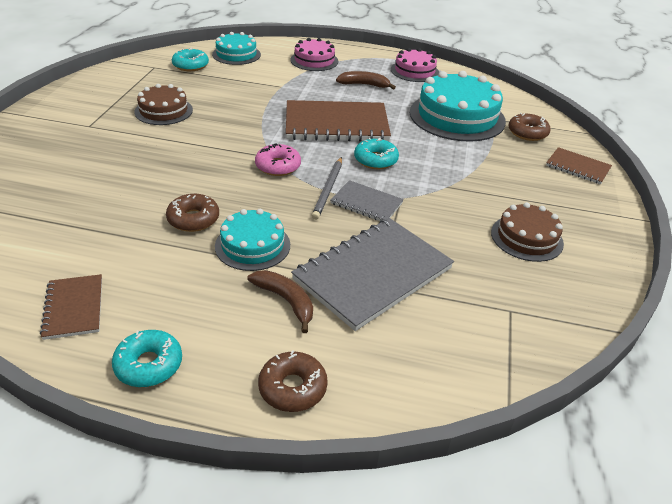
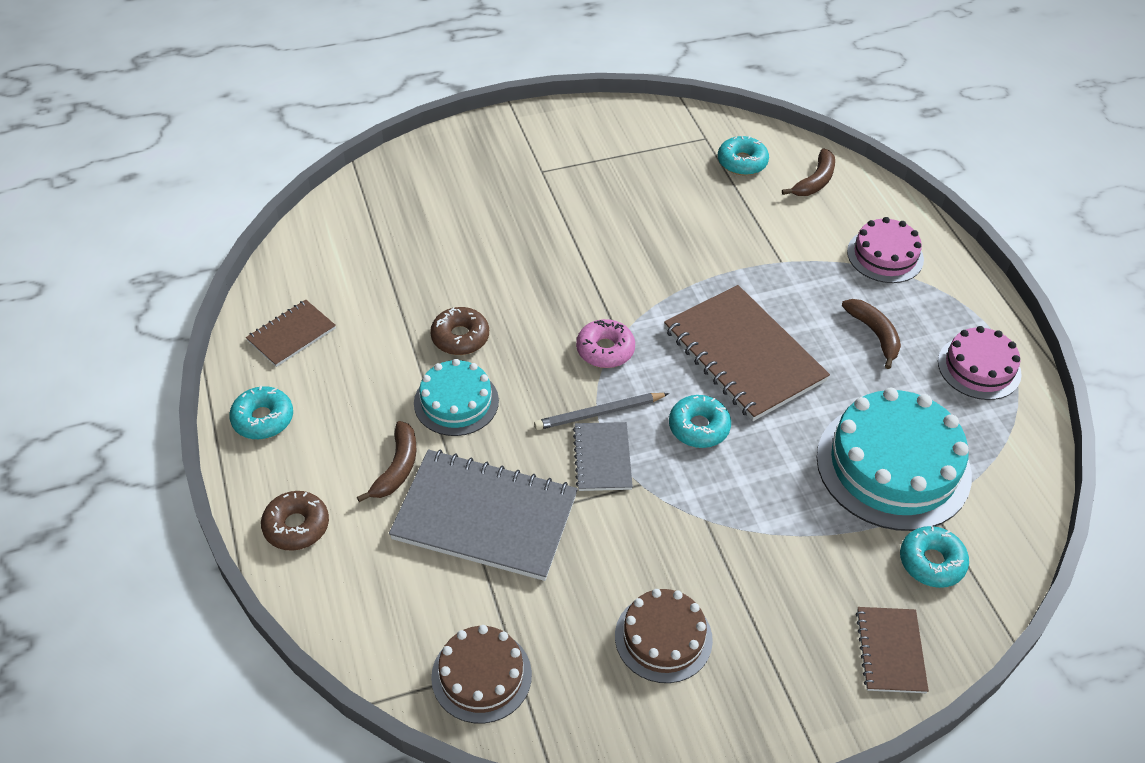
camera: 60 degrees right, 10 degrees up
brown cake [134,84,193,125] -> brown cake moved to [431,625,532,723]
turquoise cake [212,32,261,65] -> brown banana [782,149,835,196]
brown donut [509,113,551,141] -> turquoise donut [900,526,969,588]

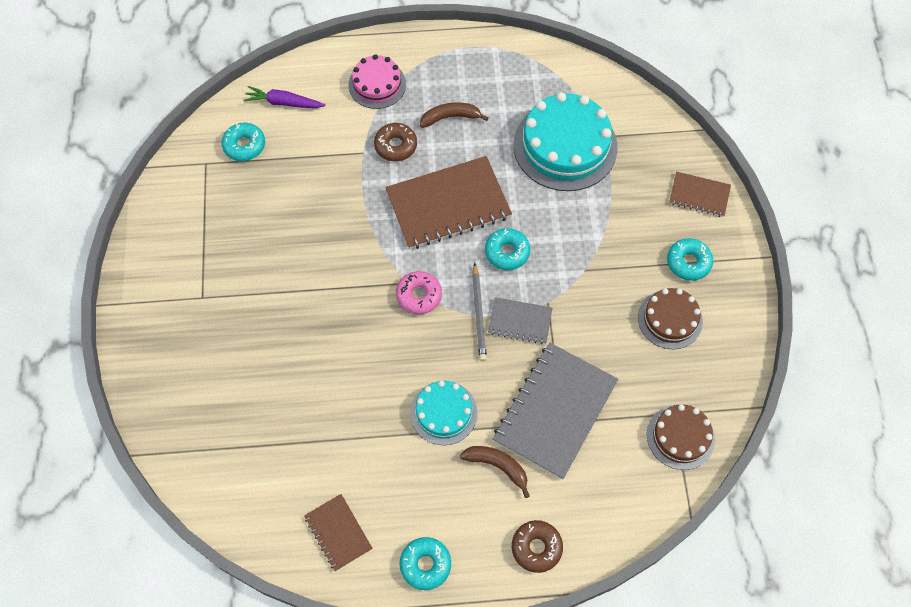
camera: 75 degrees left, 15 degrees up
brown donut [430,307,489,355] -> brown donut moved to [374,123,417,161]
brown banana [782,149,835,196] -> purple carrot [243,86,326,108]
turquoise donut [900,526,969,588] -> turquoise donut moved to [667,238,713,281]
pink cake [938,326,1022,400] -> none

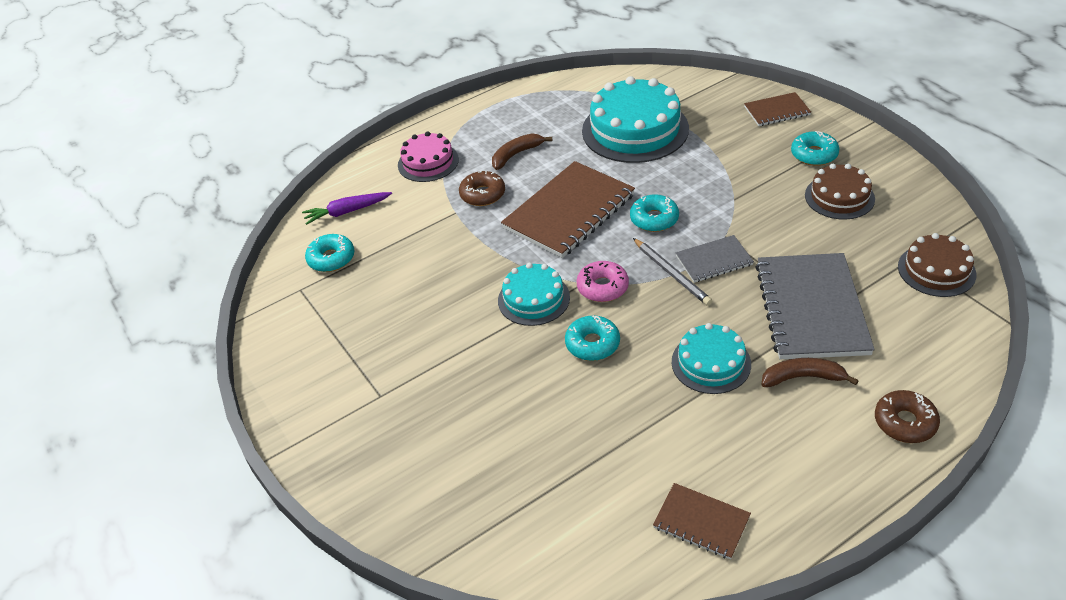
camera: 25 degrees left, 20 degrees down
turquoise donut [400,537,451,590] -> turquoise donut moved to [565,315,620,361]
none -> turquoise cake [498,263,570,326]

